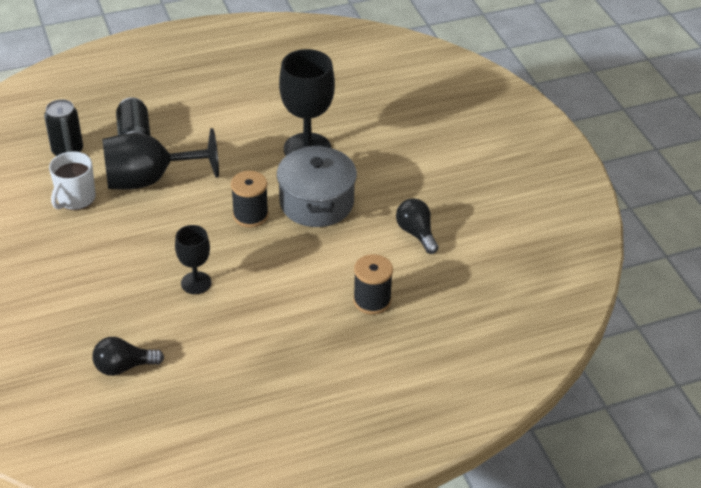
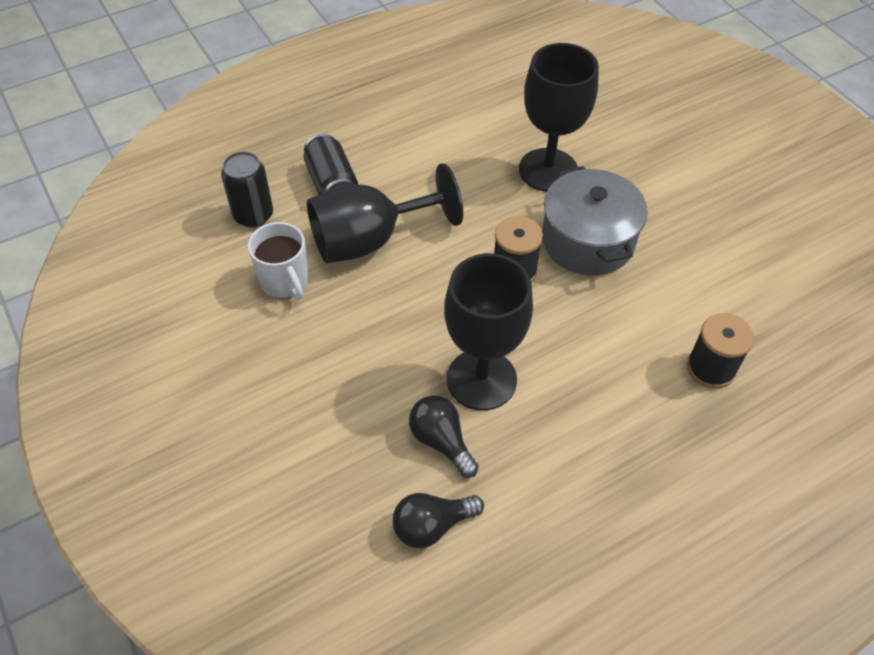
camera: 10 degrees left, 10 degrees up
white mug [49,151,96,210] -> white mug turned 45 degrees counterclockwise [248,222,309,300]
black goblet [175,225,211,294] -> black goblet [444,253,533,410], size x1.77
black light bulb [396,199,439,254] -> black light bulb moved to [409,396,479,478]

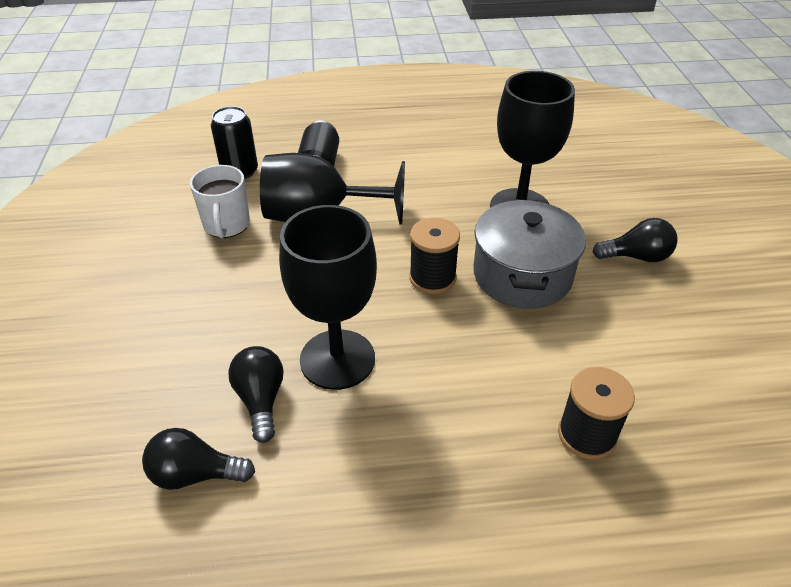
camera: 25 degrees right, 10 degrees down
none -> black light bulb [593,218,678,262]

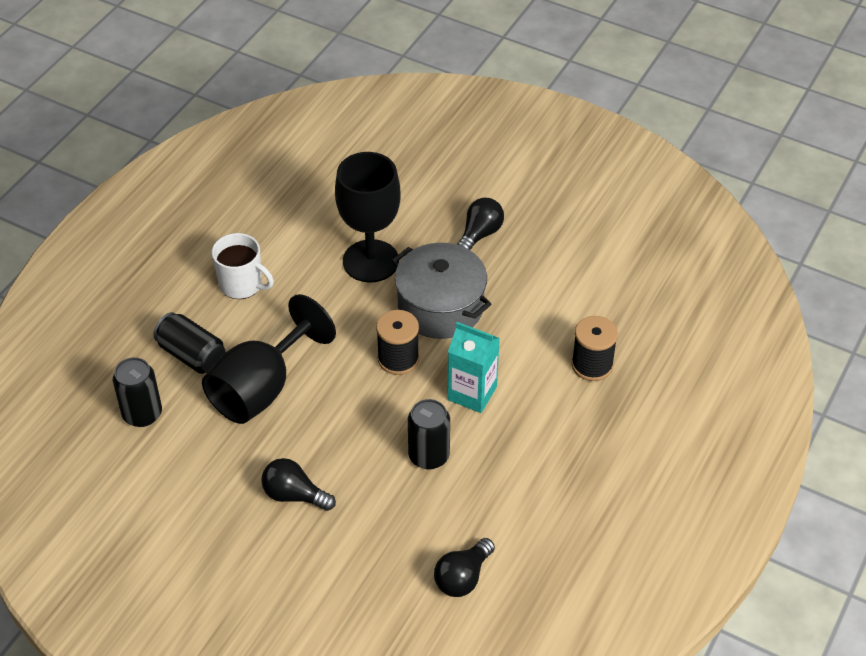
camera: 55 degrees left, 5 degrees up
white mug [190,165,250,238] -> white mug moved to [212,233,274,299]
black light bulb [228,346,284,443] -> black light bulb moved to [261,458,336,511]
black goblet [279,205,377,390] -> black can [408,399,450,469]
none -> turquoise carton [448,322,500,413]

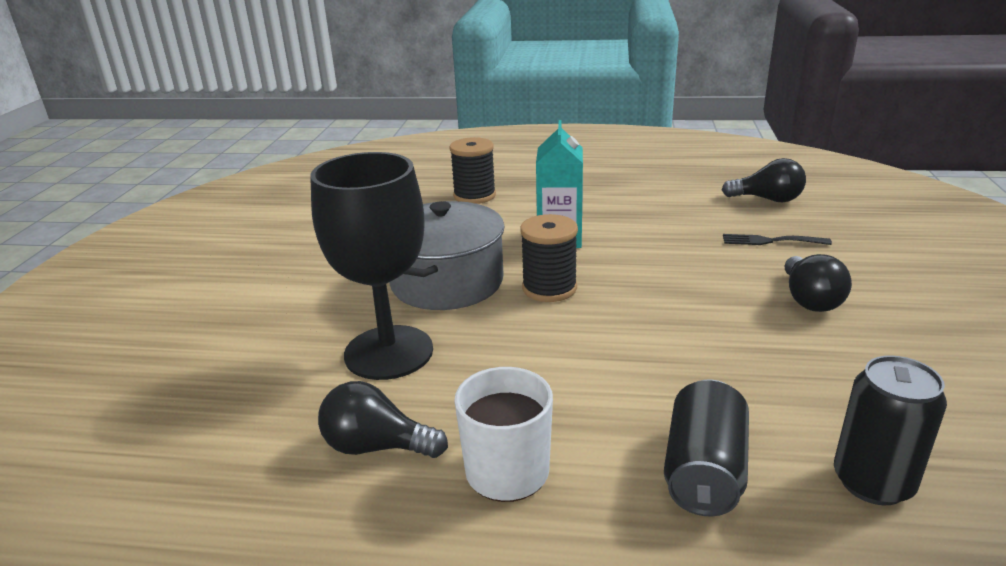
camera: 110 degrees left, 20 degrees down
black goblet [202,294,336,424] -> none
black can [408,399,450,469] -> none
black light bulb [457,198,504,250] -> black light bulb moved to [318,381,448,458]
none -> black fork [723,234,832,245]

